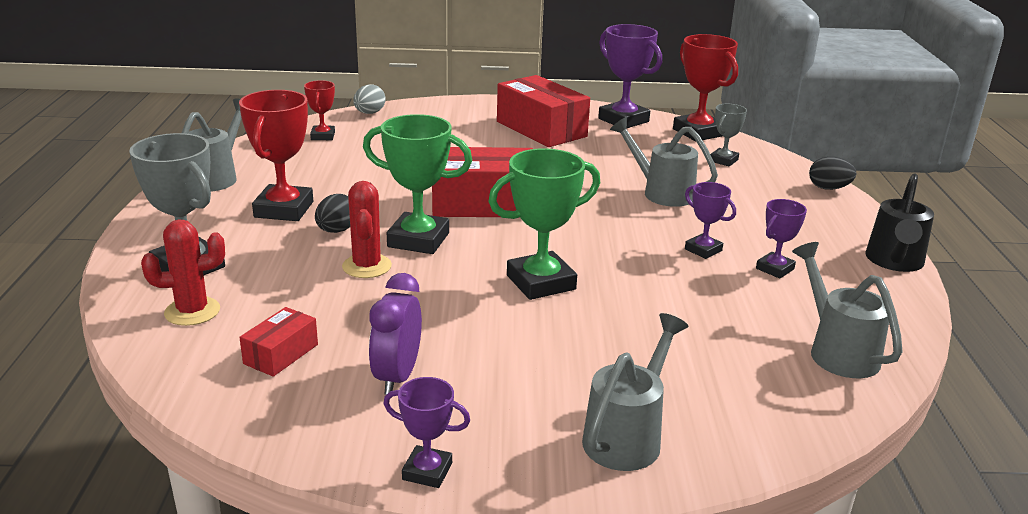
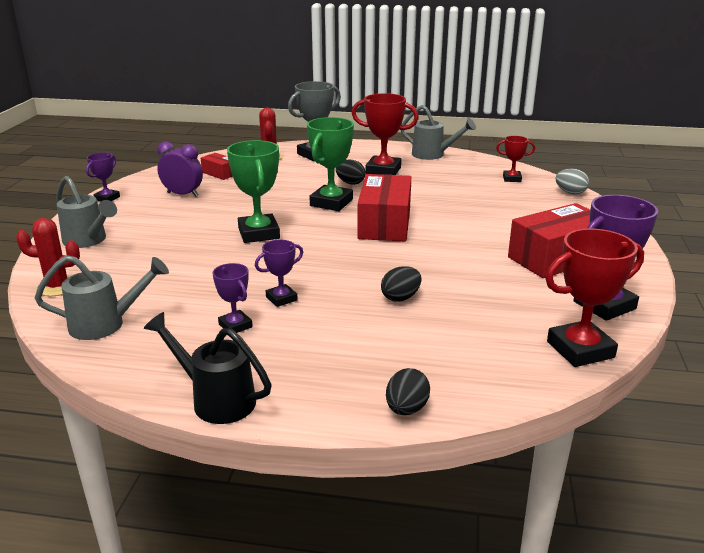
camera: 100 degrees right, 0 degrees up
red cactus [342,181,392,278] -> red cactus moved to [16,218,80,296]
grey watering can [610,117,718,207] -> black egg [381,266,422,302]
grey trophy [710,104,747,167] -> none

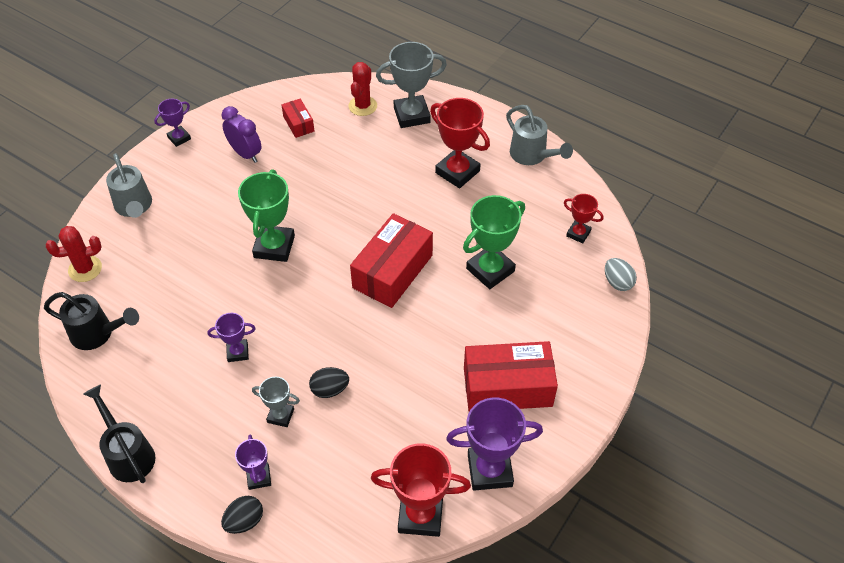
camera: 25 degrees right, 25 degrees up
red cactus [16,218,80,296] -> red cactus turned 45 degrees counterclockwise [46,226,102,282]
grey watering can [35,255,169,340] -> black watering can [44,292,139,350]
purple trophy [213,263,253,333] -> purple trophy moved to [235,434,271,490]
green trophy [307,117,354,211] -> green trophy moved to [463,195,525,289]
black egg [336,159,366,185] -> none
none -> grey trophy [252,377,300,427]

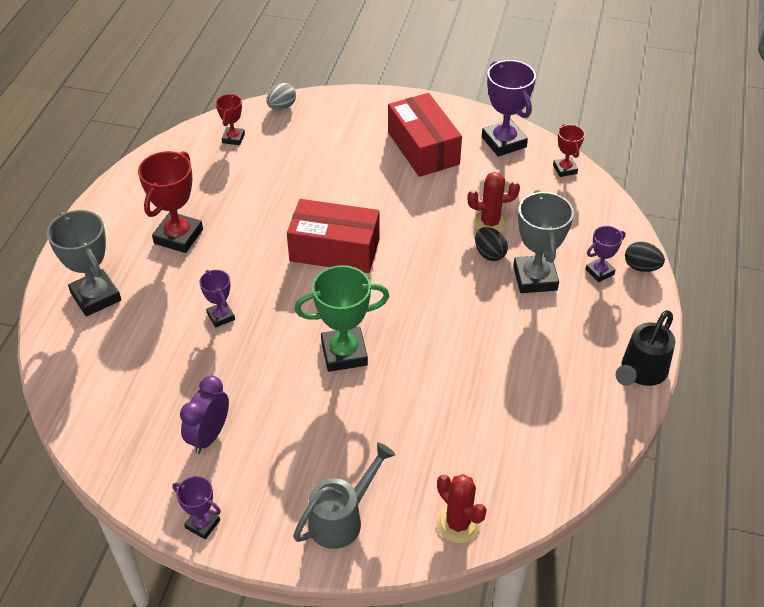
camera: 110 degrees left, 5 degrees down
black watering can [44,292,139,350] -> none
purple trophy [207,313,256,362] -> purple trophy moved to [199,270,235,328]
grey trophy [252,377,300,427] -> grey trophy [513,190,574,293], size x1.81
red box [281,98,314,138] -> none
red cactus [348,62,377,116] -> red cactus moved to [467,172,520,233]
red trophy [371,443,471,537] -> red trophy [553,124,585,177], size x0.55
green trophy [463,195,525,289] -> none
grey watering can [506,105,573,165] -> none

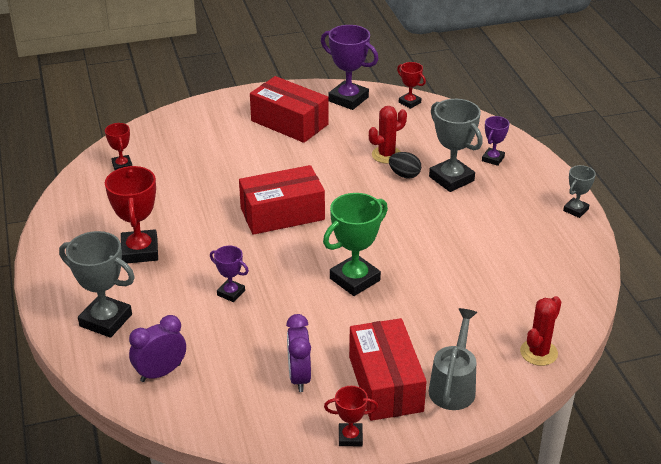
camera: 30 degrees left, 10 degrees down
purple trophy [172,476,221,539] -> red trophy [324,386,378,446]
grey egg [266,83,296,110] -> none
red cactus [437,474,487,543] -> red cactus turned 75 degrees counterclockwise [520,296,561,366]
black watering can [616,310,675,386] -> grey trophy [563,165,596,218]
black egg [625,242,665,272] -> none
none -> purple clock [129,315,186,382]
none -> red box [349,318,427,421]

